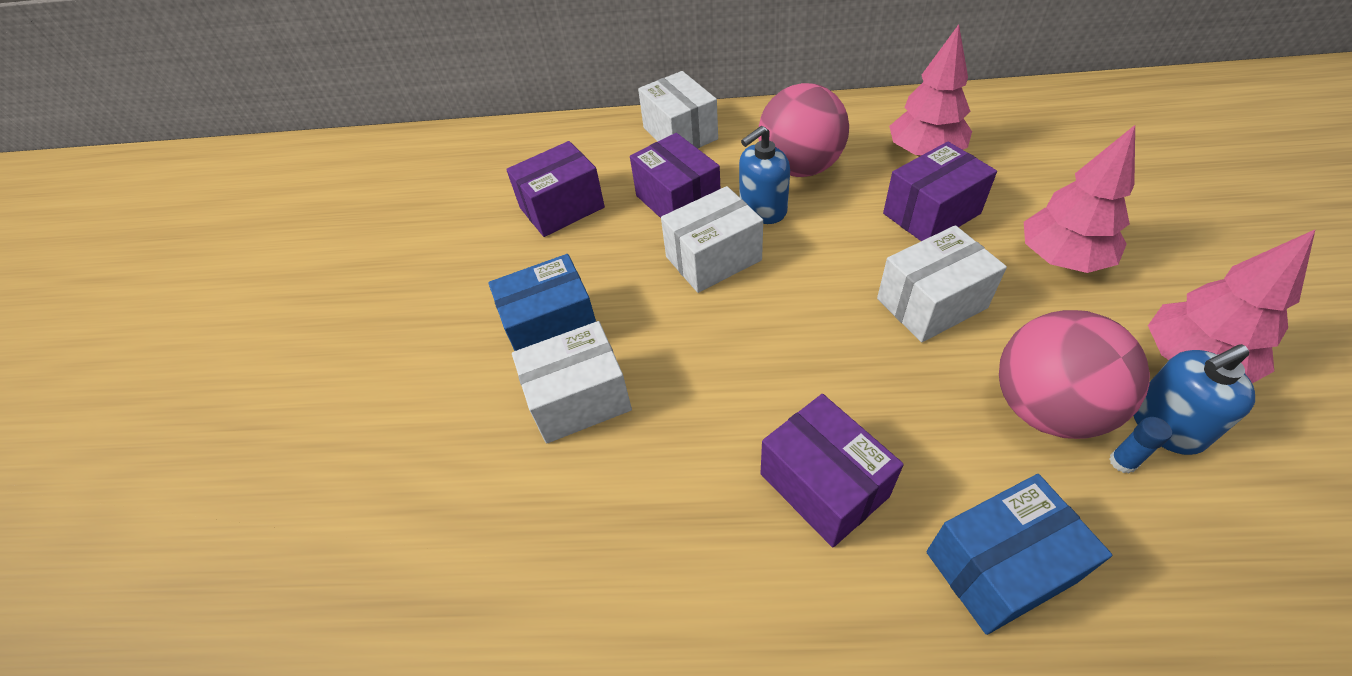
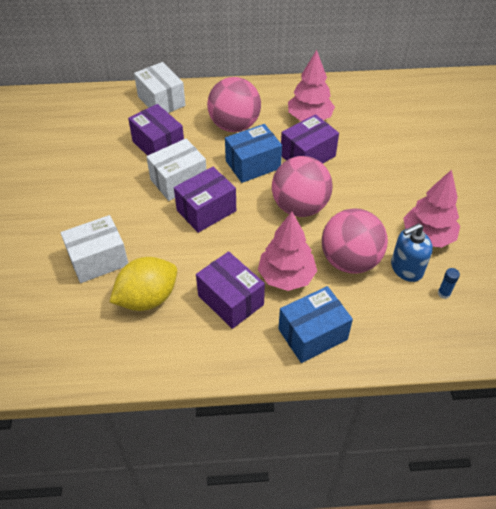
camera: 10 degrees left, 0 degrees up
blue box [488,254,596,351] -> blue box moved to [225,124,282,183]
purple box [506,141,605,237] -> purple box moved to [174,167,236,233]
blue soap dispenser [739,126,790,224] -> none
white box [877,225,1007,342] -> pink ball [272,156,333,217]
pink tree [1024,125,1135,273] -> pink tree moved to [258,212,317,291]
blue glue stick [1109,417,1172,473] -> blue glue stick moved to [438,268,460,299]
none -> yellow lemon [110,257,177,311]

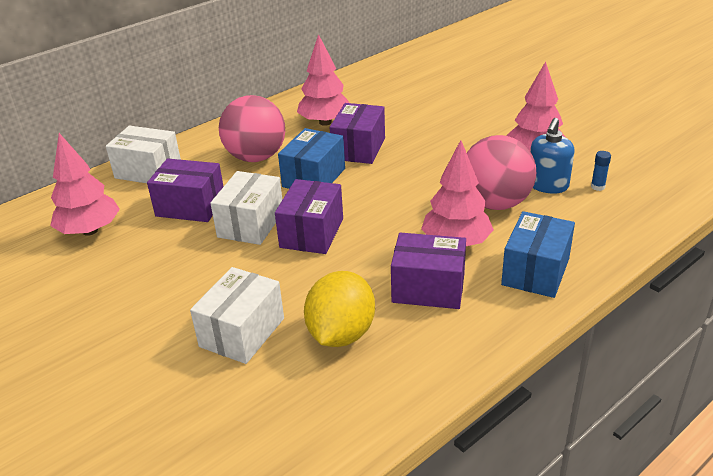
camera: 35 degrees left, 15 degrees down
pink ball [272,156,333,217] -> none
none -> pink tree [50,133,120,236]

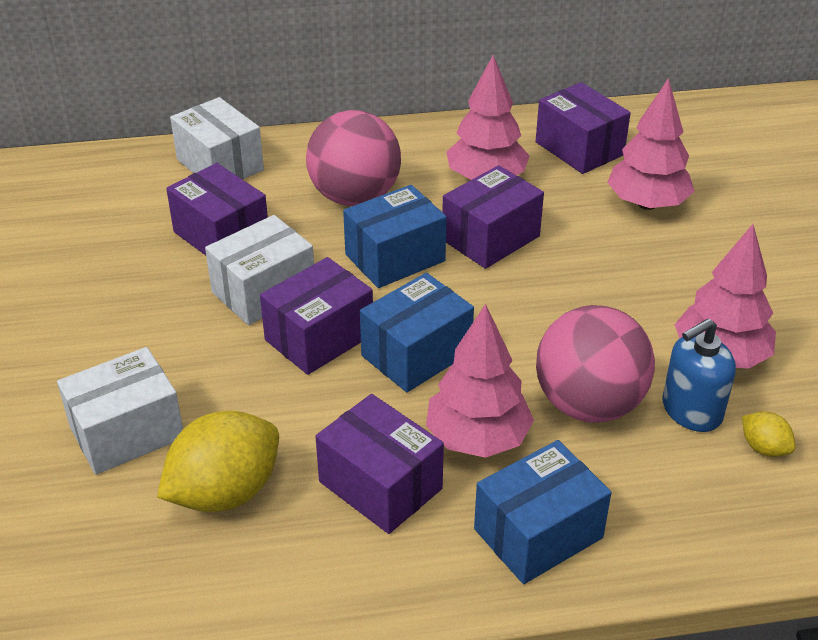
camera: 30 degrees right, 5 degrees up
pink tree [50,133,120,236] -> pink tree moved to [607,78,695,210]
blue glue stick [591,151,611,191] -> yellow lemon [742,411,795,457]
none -> blue box [360,273,474,392]
none -> purple box [536,82,631,174]

